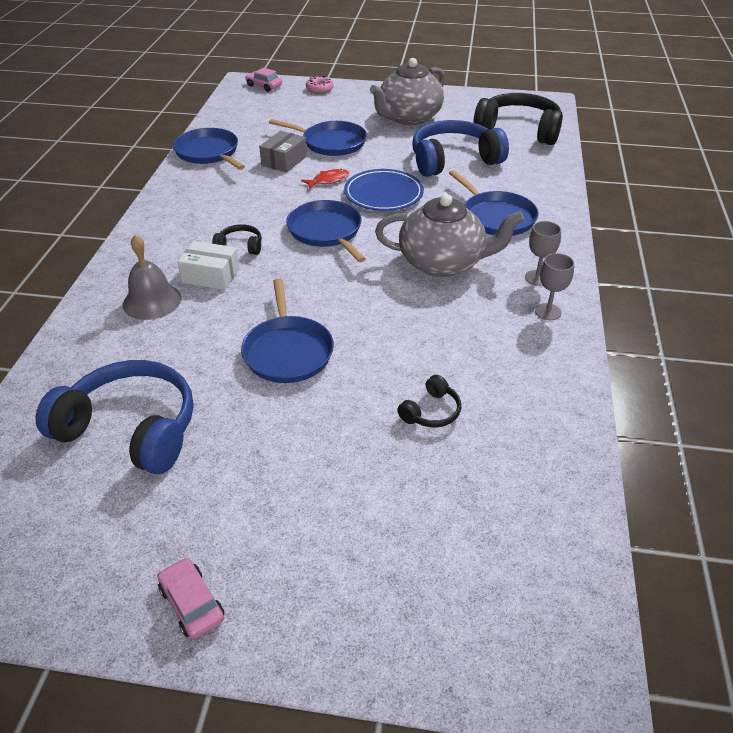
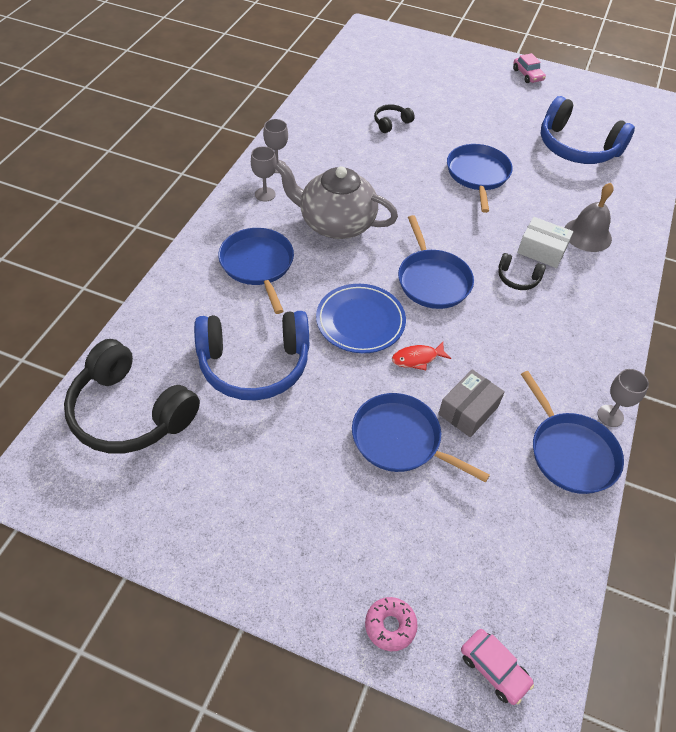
camera: 170 degrees left, 10 degrees up
grey teapot [370,58,445,125] -> none
none -> grey goblet [598,369,649,427]

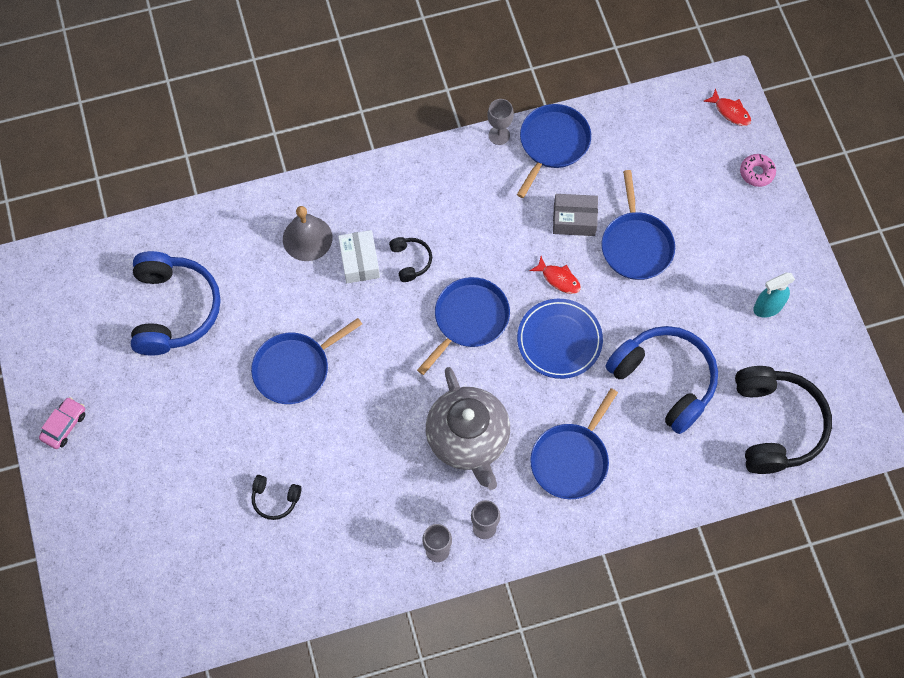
camera: 125 degrees left, 15 degrees up
pink car [461,629,534,705] -> red fish [703,88,751,126]
none -> turquoise spray bottle [753,273,795,318]

